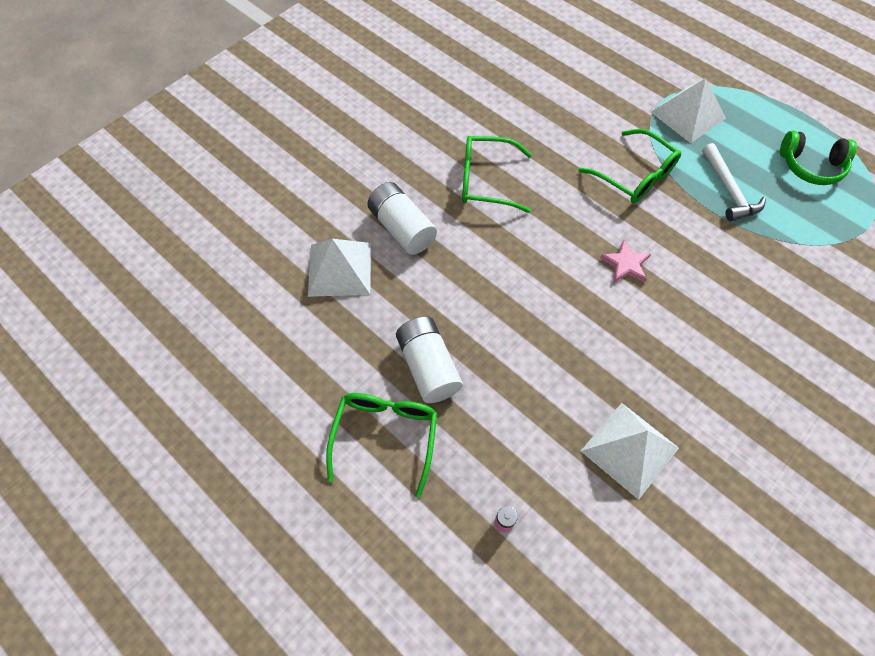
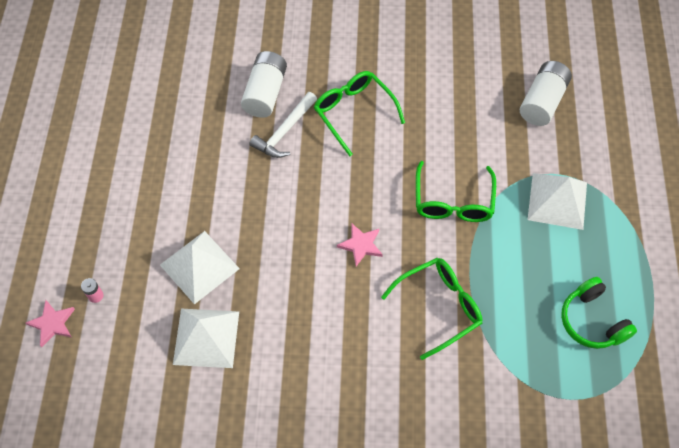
camera: 50 degrees right, 0 degrees up
white pyramid [308,239,371,297] -> white pyramid moved to [160,231,240,304]
green glasses [326,393,437,498] -> green glasses moved to [381,258,483,360]
white battery [396,316,463,403] -> white battery moved to [520,61,572,126]
white hammer [702,143,766,221] -> white hammer moved to [249,92,317,158]
none -> pink star [26,300,75,347]

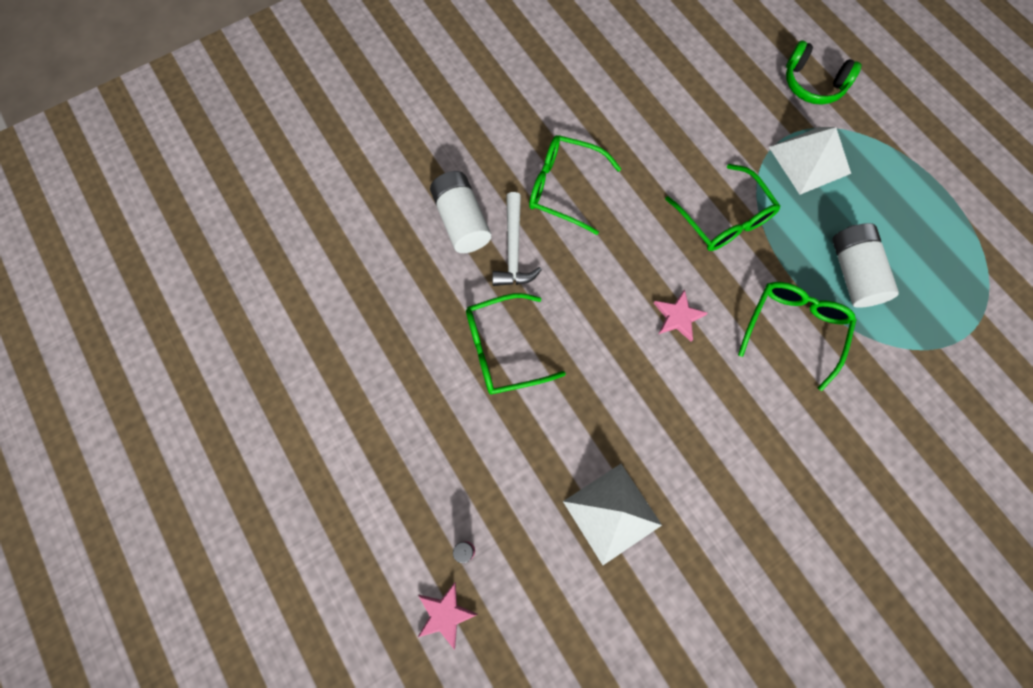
camera: 35 degrees left, 10 degrees up
white pyramid [160,231,240,304] -> none
white battery [520,61,572,126] -> white battery moved to [832,223,899,308]
green headphones [561,277,637,349] -> green headphones moved to [786,40,862,105]
none -> green glasses [466,293,566,394]

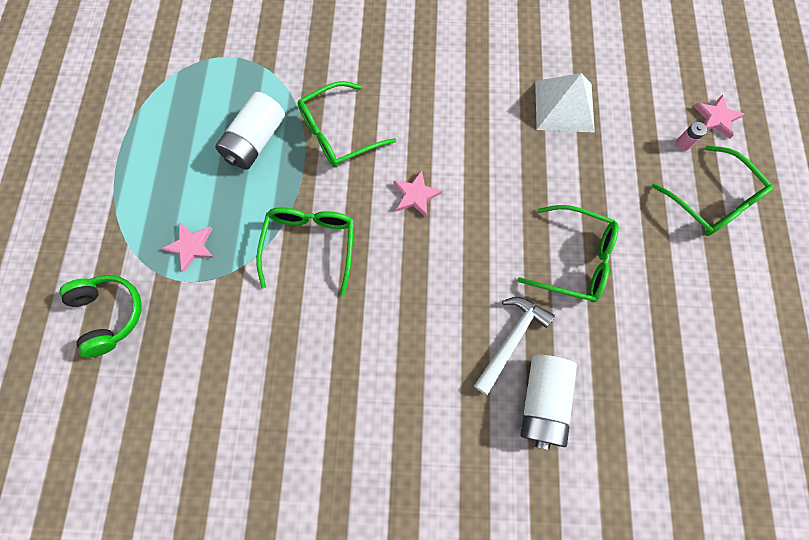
camera: 145 degrees left, 0 degrees up
green glasses [529,135,621,235] -> green glasses moved to [652,145,774,236]
white pyramid [769,127,851,195] -> pink star [162,222,214,272]

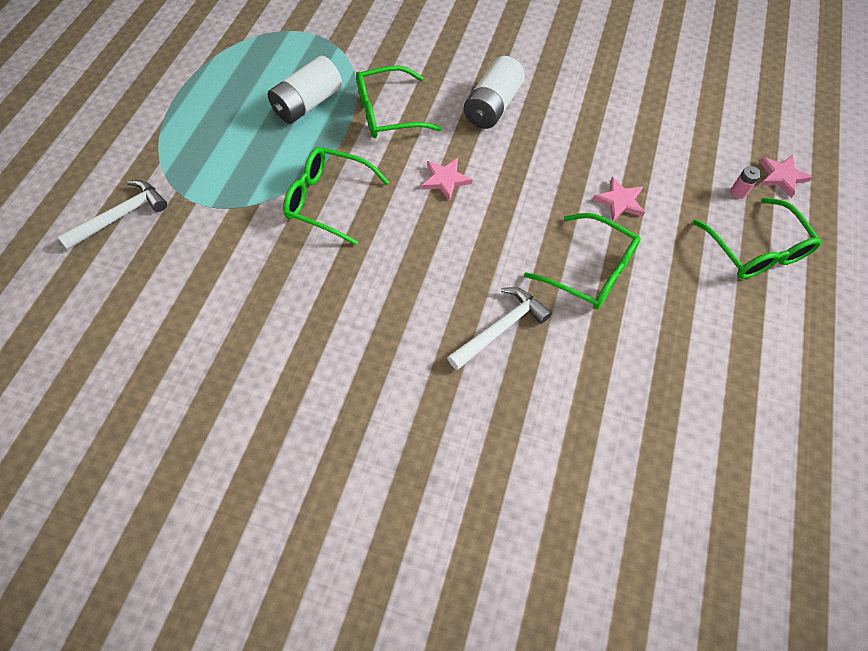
camera: 15 degrees right, 10 degrees down
green headphones [59,275,142,358] -> white hammer [58,180,167,249]
pink star [162,222,214,272] -> pink star moved to [592,177,645,221]
green glasses [256,207,354,296] -> green glasses turned 90 degrees counterclockwise [283,147,389,245]
white battery [520,355,577,450] -> white battery moved to [464,56,525,129]
white pyramid [535,73,595,133] -> none

